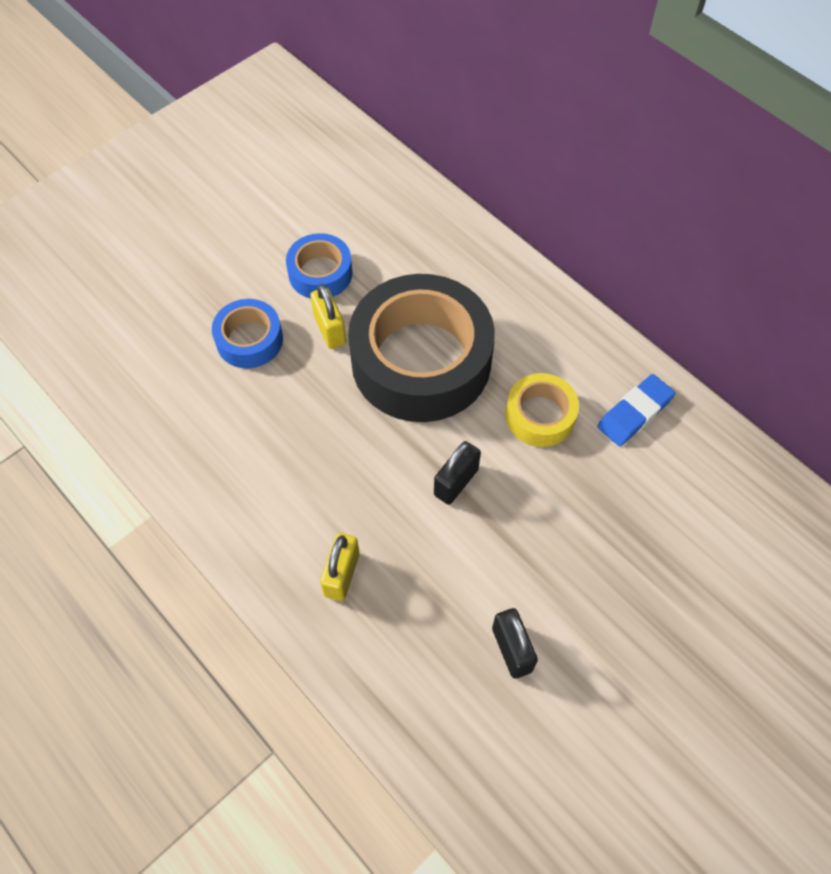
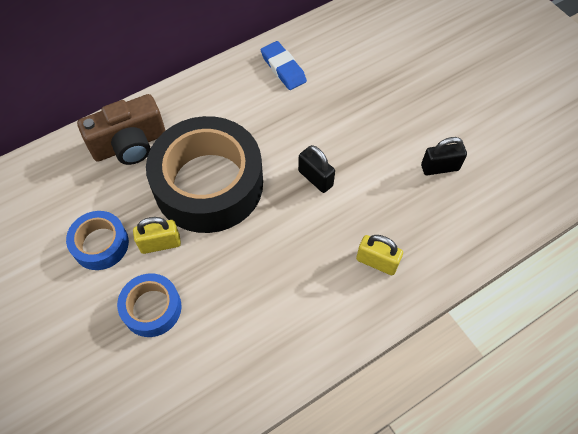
camera: 80 degrees left, 0 degrees up
yellow tape [505,373,579,447] -> none
none -> brown camera [77,94,166,165]

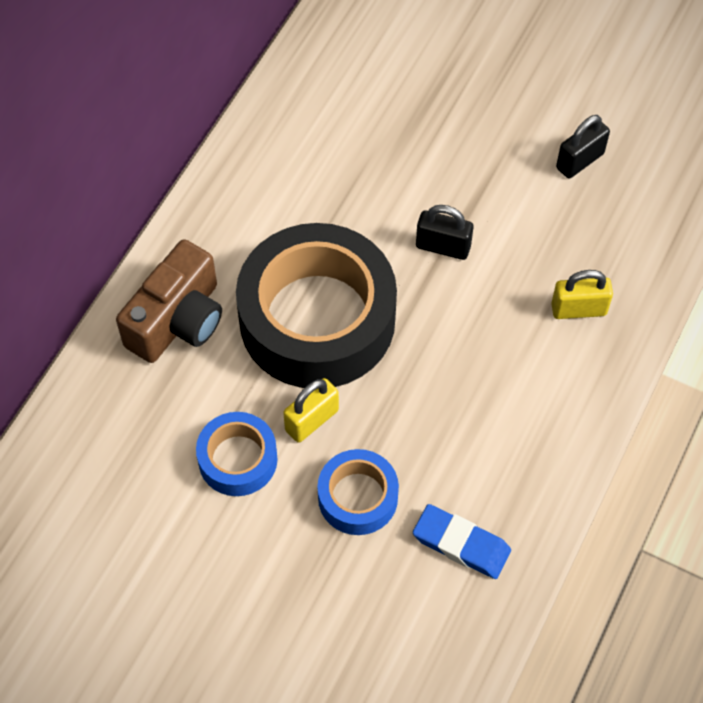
camera: 30 degrees left, 0 degrees up
blue eraser [261,41,307,90] -> blue eraser moved to [413,504,511,579]

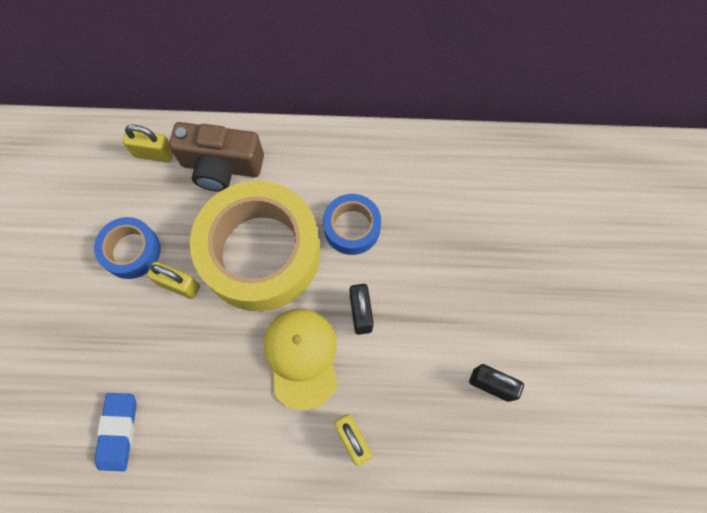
camera: 65 degrees right, 10 degrees up
black tape [236,223,397,388] -> yellow tape [190,181,320,311]
blue tape [318,449,399,535] -> blue tape moved to [323,194,381,255]
none -> yellow padlock [123,125,173,163]
none -> yellow cap [264,309,337,410]

